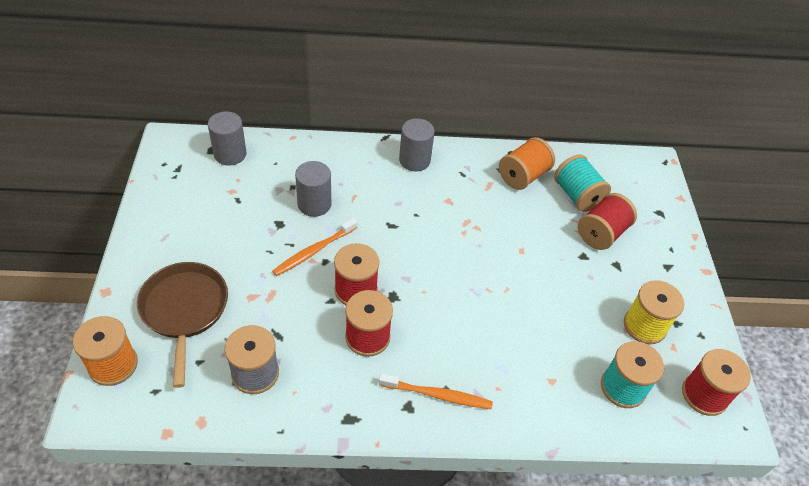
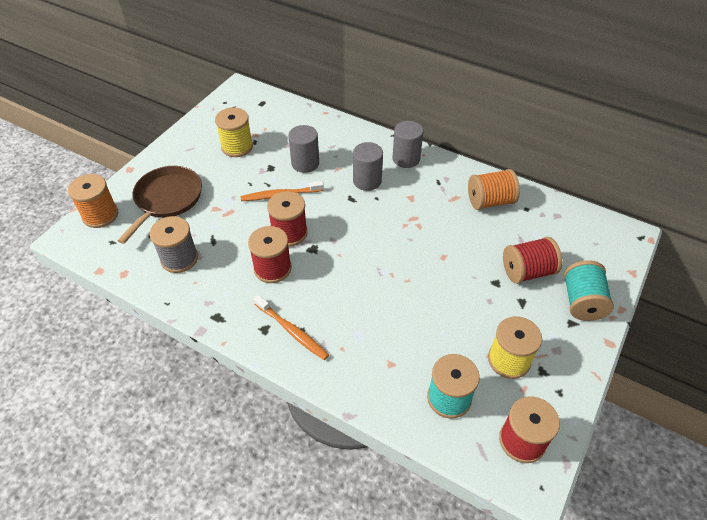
camera: 35 degrees right, 0 degrees up
grey cylinder [208,111,247,166] -> grey cylinder moved to [353,142,383,191]
turquoise spool [554,154,611,212] -> turquoise spool moved to [564,260,614,321]
none -> yellow spool [215,107,253,157]

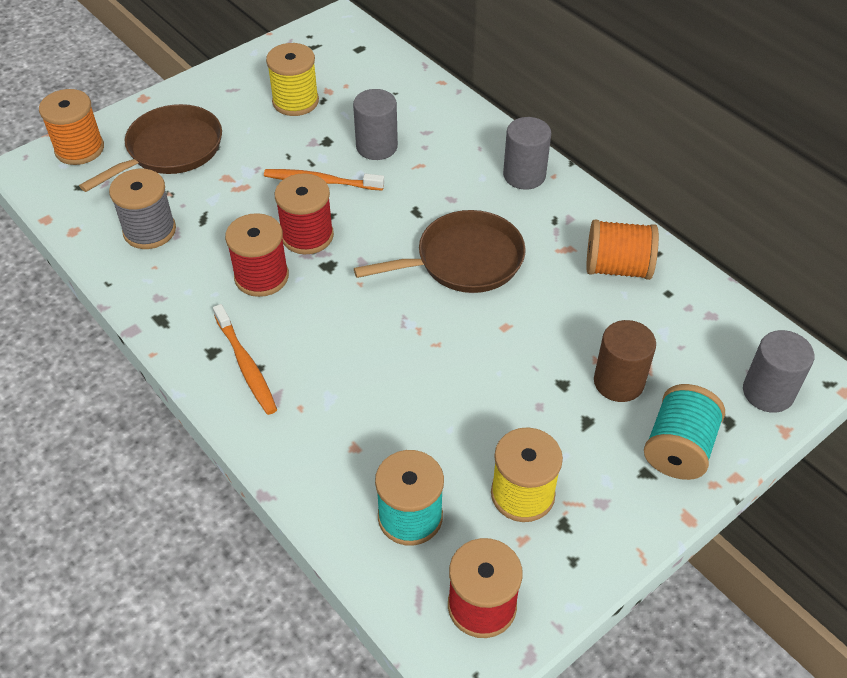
camera: 20 degrees right, 0 degrees up
grey cylinder [353,142,383,191] -> grey cylinder moved to [743,330,814,413]
red spool [503,237,562,284] -> brown cylinder [594,320,656,402]
none -> brown pan [354,210,526,293]

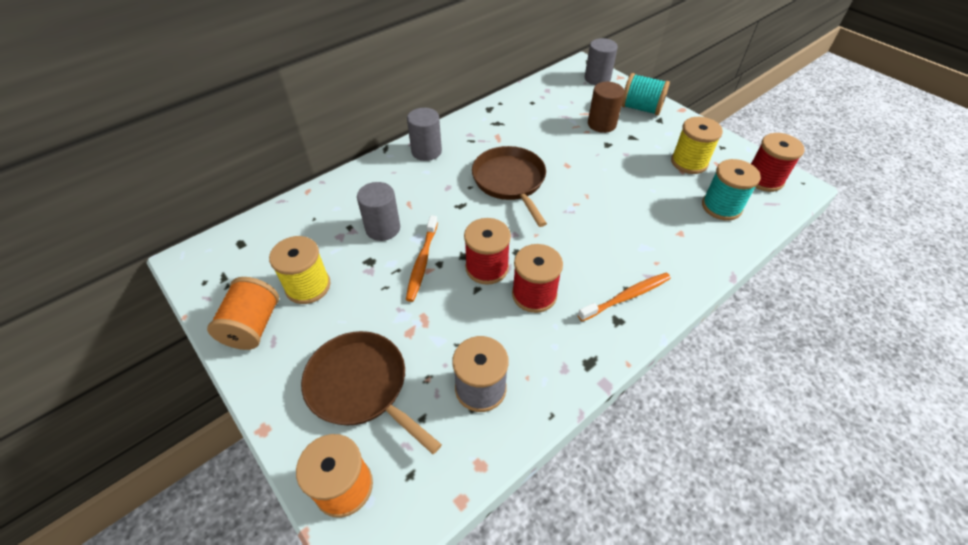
camera: 90 degrees left, 0 degrees up
orange spool [586,220,659,280] -> orange spool moved to [207,277,279,350]

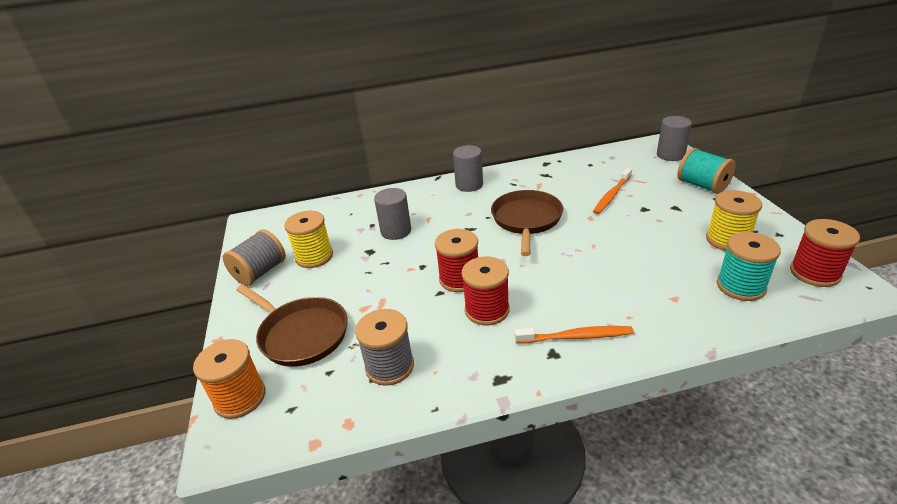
camera: 30 degrees right, 15 degrees down
orange spool [207,277,279,350] -> grey spool [223,229,286,286]
brown pan [301,331,442,454] -> brown pan turned 150 degrees clockwise [236,285,348,367]
orange toothbrush [406,215,438,302] -> orange toothbrush moved to [593,168,632,214]
brown cylinder [588,82,624,133] -> none

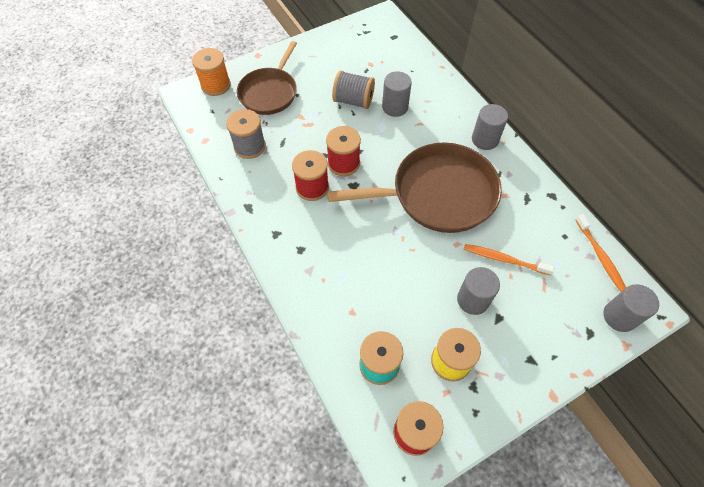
camera: 70 degrees right, 25 degrees up
grey spool [223,229,286,286] -> grey spool moved to [332,70,375,109]
yellow spool [284,211,333,268] -> none
brown pan [491,190,563,256] -> brown pan [327,142,502,233], size x1.56
orange toothbrush [515,326,634,344] -> orange toothbrush moved to [575,214,626,292]
turquoise spool [678,148,736,194] -> none
none -> grey cylinder [457,267,500,315]

